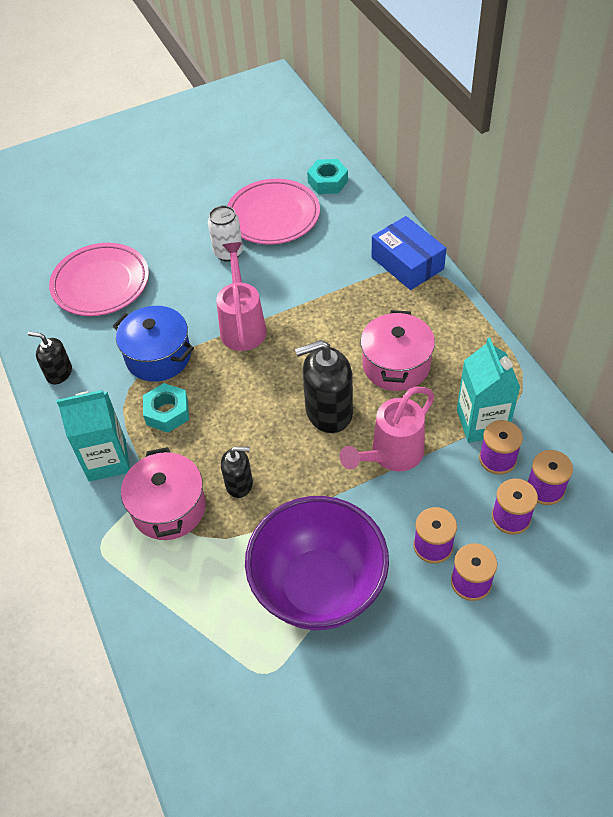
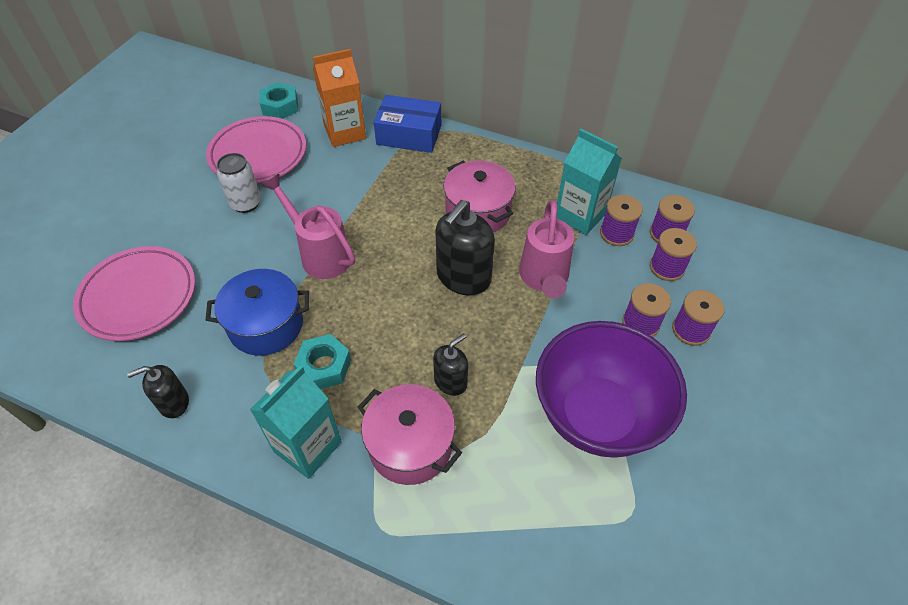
camera: 45 degrees left, 0 degrees up
none -> orange carton [313,49,366,147]

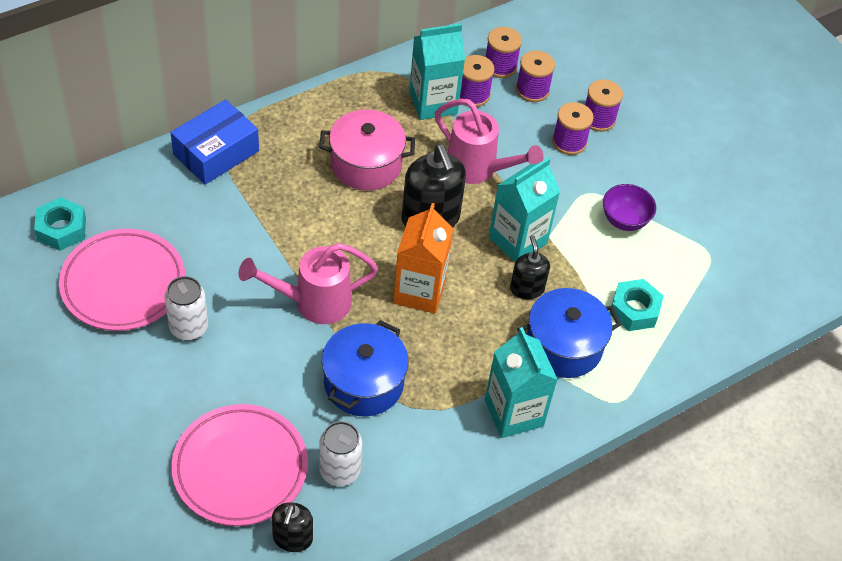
camera: 60 degrees left, 0 degrees up
black soap dispenser [127,365,189,418] -> black soap dispenser moved to [272,502,313,552]
turquoise nut [294,334,351,389] -> turquoise nut moved to [609,279,664,331]
orange carton [313,49,366,147] -> orange carton moved to [393,203,453,314]
pink pot [358,384,462,485] -> blue pot [517,288,622,378]
purple bowl [536,321,687,458] -> purple bowl [603,184,656,231], size x0.43
none -> white can [319,421,362,486]
none -> turquoise carton [489,157,560,262]

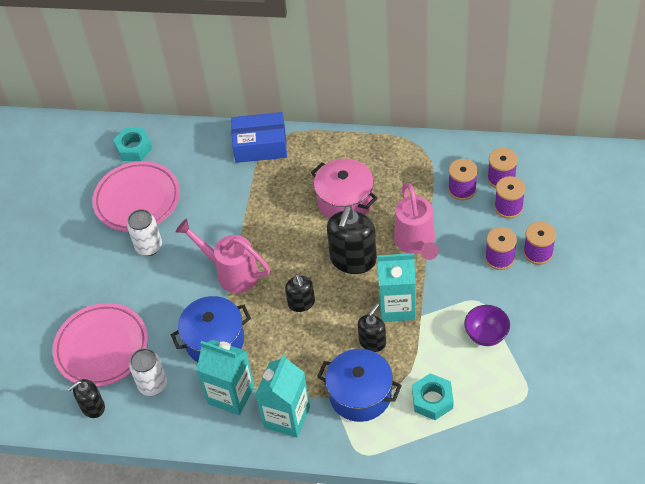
camera: 50 degrees right, 0 degrees up
orange carton [393,203,453,314] -> black soap dispenser [285,274,315,312]
turquoise carton [409,23,465,120] -> turquoise carton moved to [197,340,255,415]

